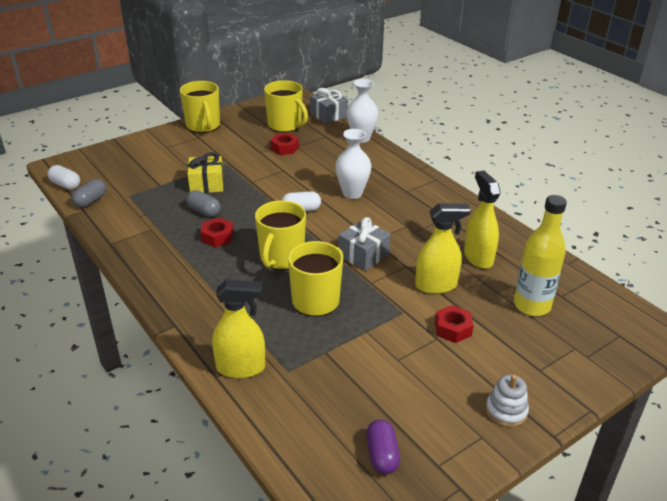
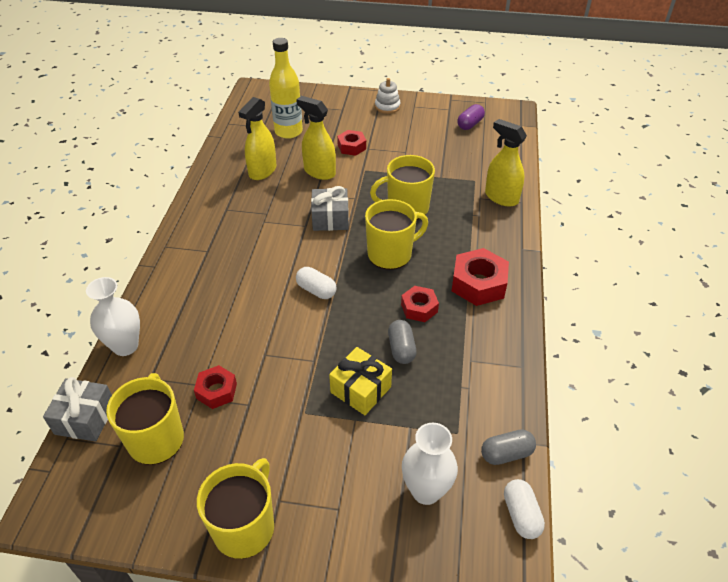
camera: 135 degrees left, 10 degrees up
white vase [335,129,371,199] -> white vase moved to [402,422,458,505]
none -> red nut [452,248,509,306]

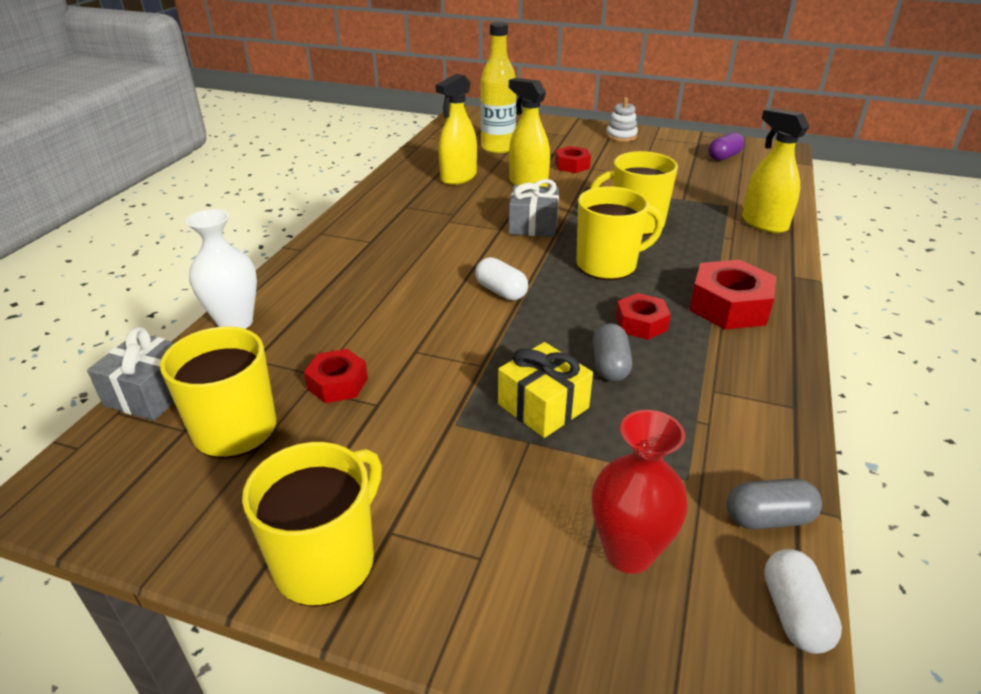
camera: 10 degrees right, 10 degrees down
white vase [402,422,458,505] -> red vase [592,410,688,574]

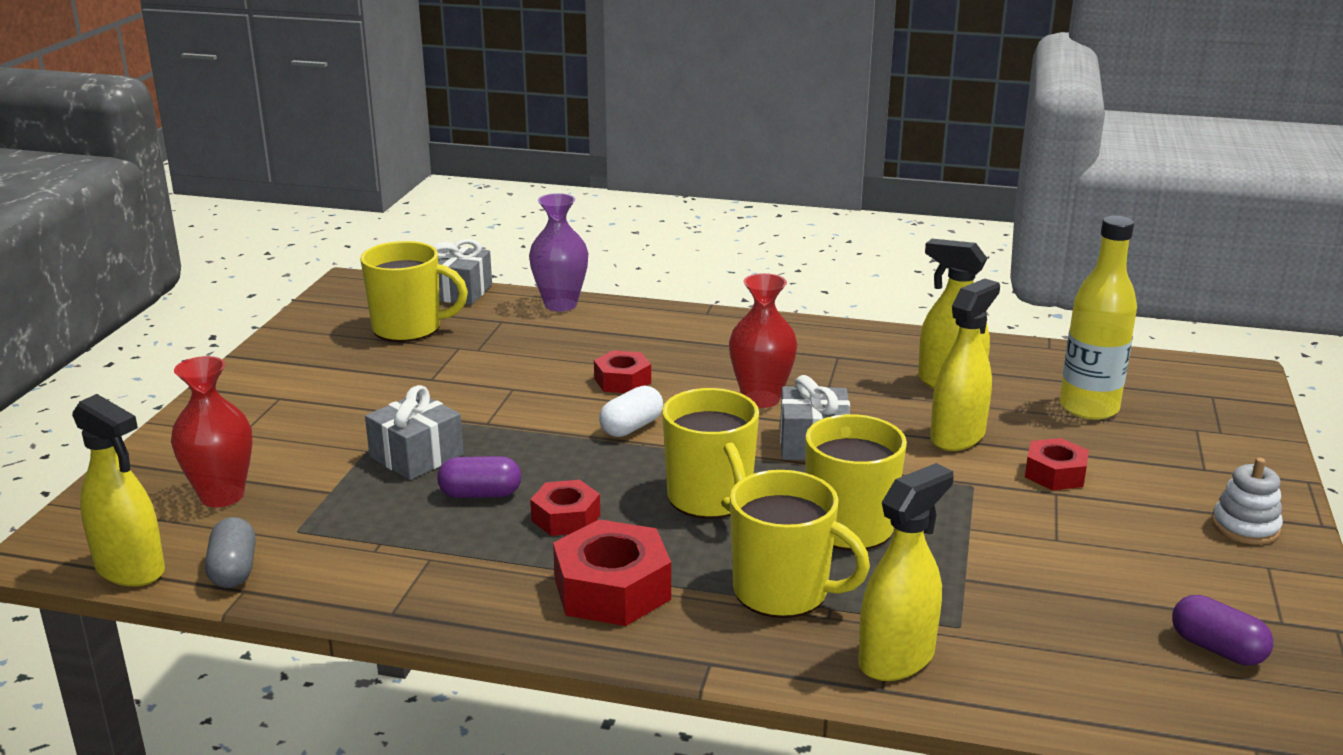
camera: 85 degrees right, 10 degrees down
white vase [185,209,257,329] -> purple vase [529,193,588,311]
yellow mug [242,442,382,607] -> yellow mug moved to [730,470,870,618]
red nut [304,349,368,403] -> red nut moved to [594,350,651,393]
yellow gift [498,342,593,438] -> grey gift [365,385,464,480]
grey capsule [593,323,632,382] -> purple capsule [437,456,521,498]
white capsule [764,549,842,654] -> yellow spray bottle [72,394,165,587]
none -> red vase [729,273,797,408]

